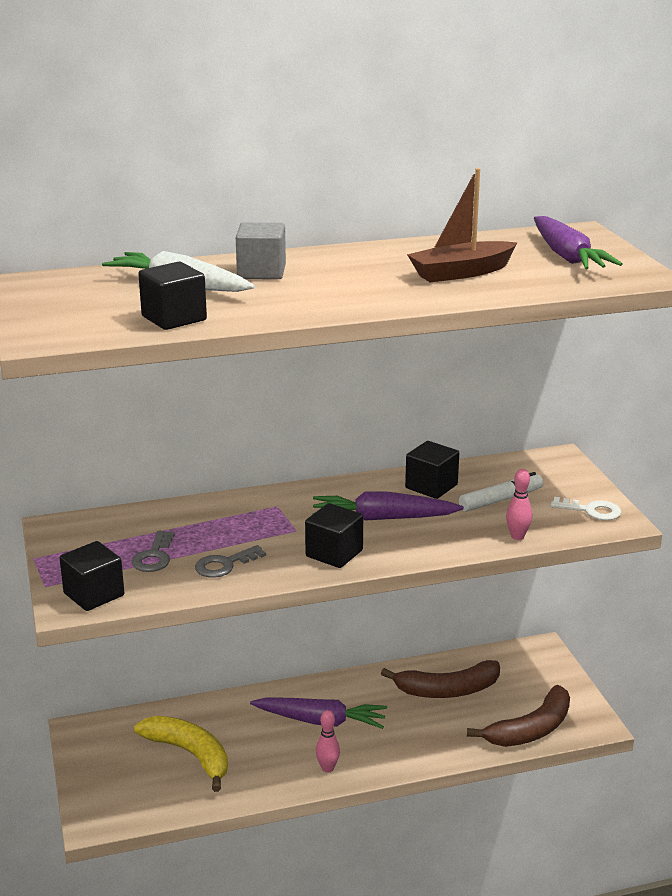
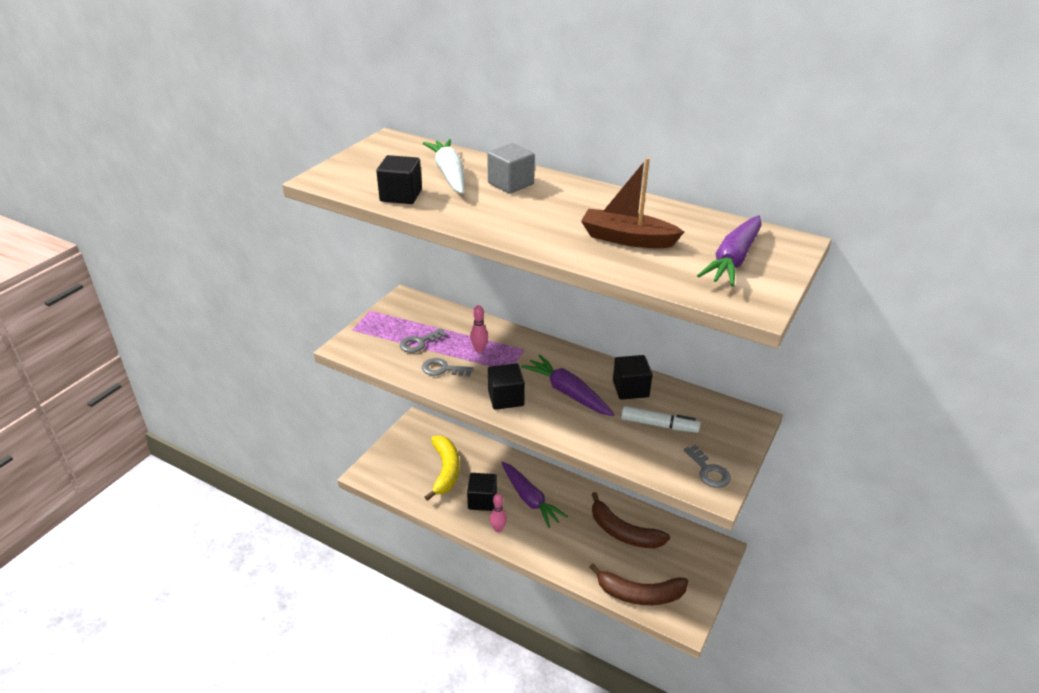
camera: 45 degrees right, 10 degrees up
black cube [59,541,124,611] -> black cube moved to [467,473,497,511]
pink bowling pin [506,469,532,540] -> pink bowling pin moved to [470,305,488,353]
white key [551,497,621,520] -> grey key [684,445,731,488]

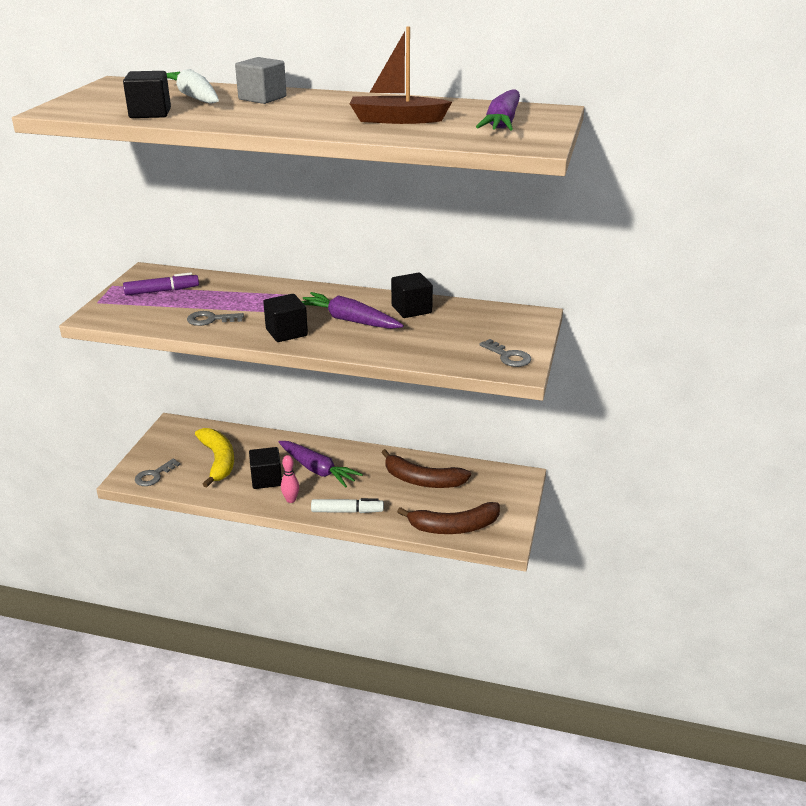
camera: 15 degrees left, 5 degrees down
grey key [400,329,447,353] -> grey key moved to [135,459,181,486]
pink bowling pin [470,305,488,353] -> none
white marker [621,406,701,433] -> white marker moved to [311,498,384,513]
none -> purple marker [123,272,199,295]

